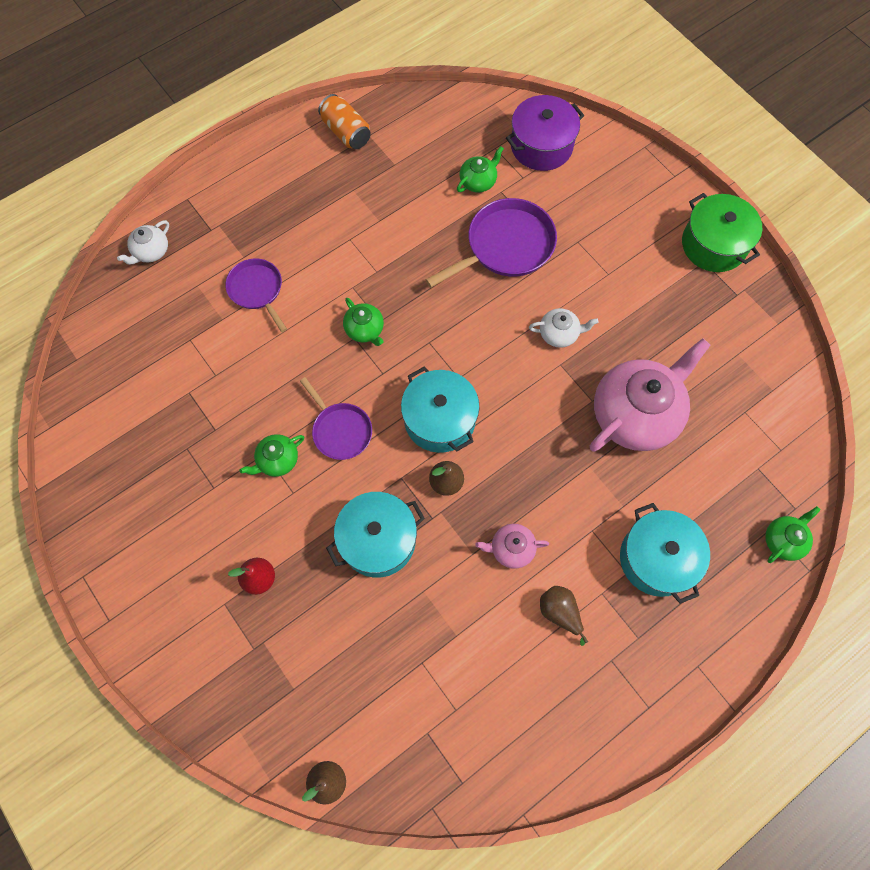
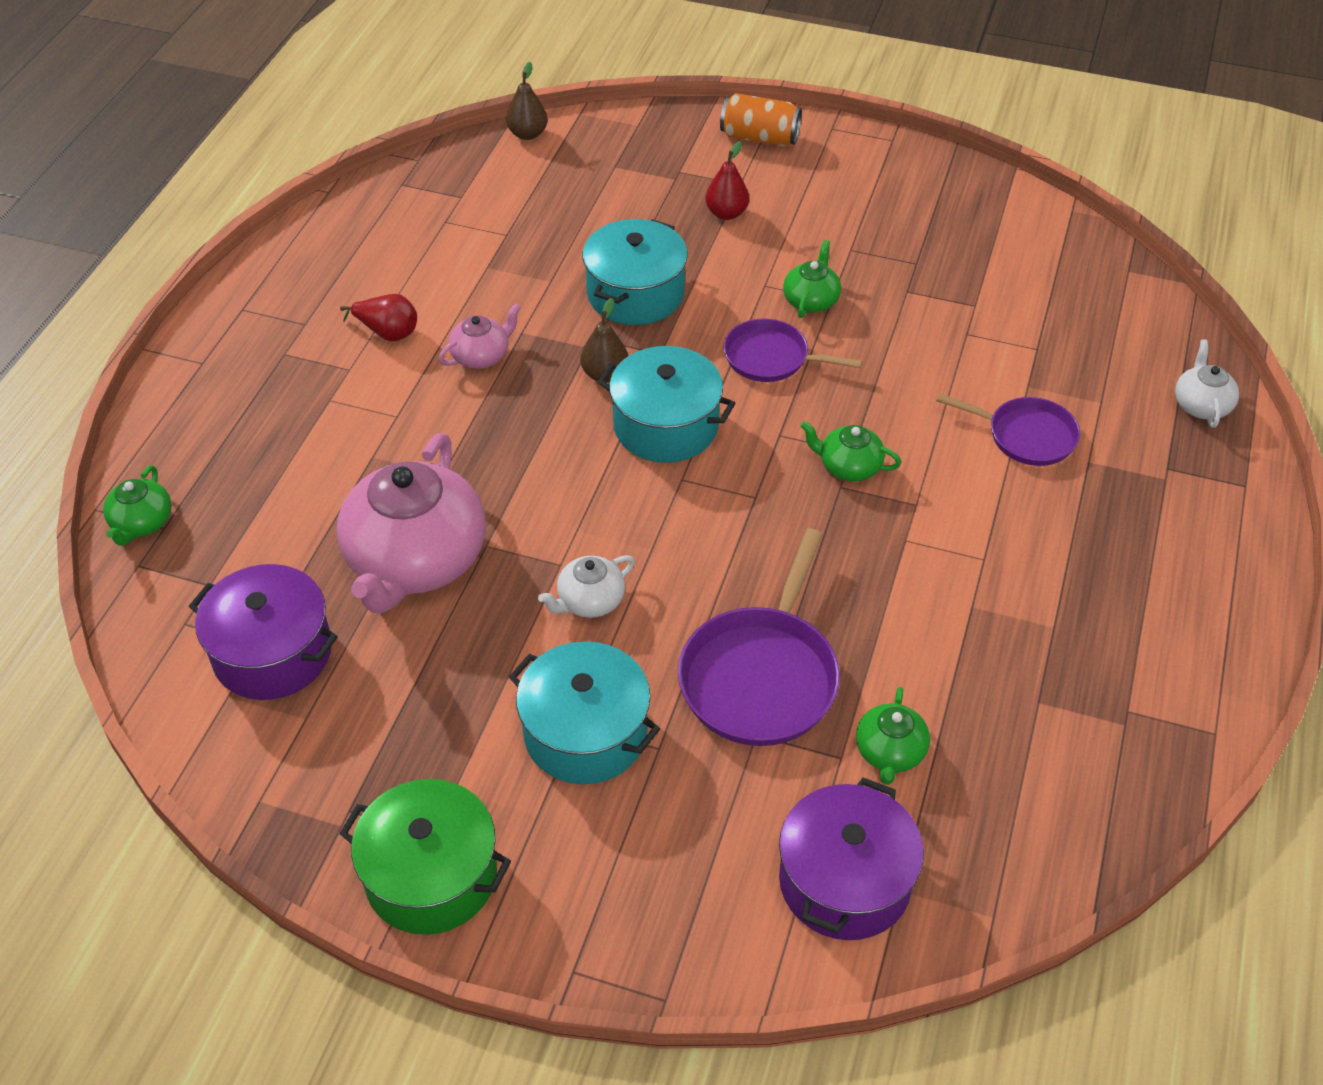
camera: 145 degrees right, 20 degrees down
orange can [318,94,371,149] -> orange can moved to [720,93,802,146]
brown pear [540,586,588,646] -> red pear [340,294,417,341]
turquoise pot [620,503,710,604] -> turquoise pot moved to [509,641,660,784]
none -> purple pot [189,564,338,700]

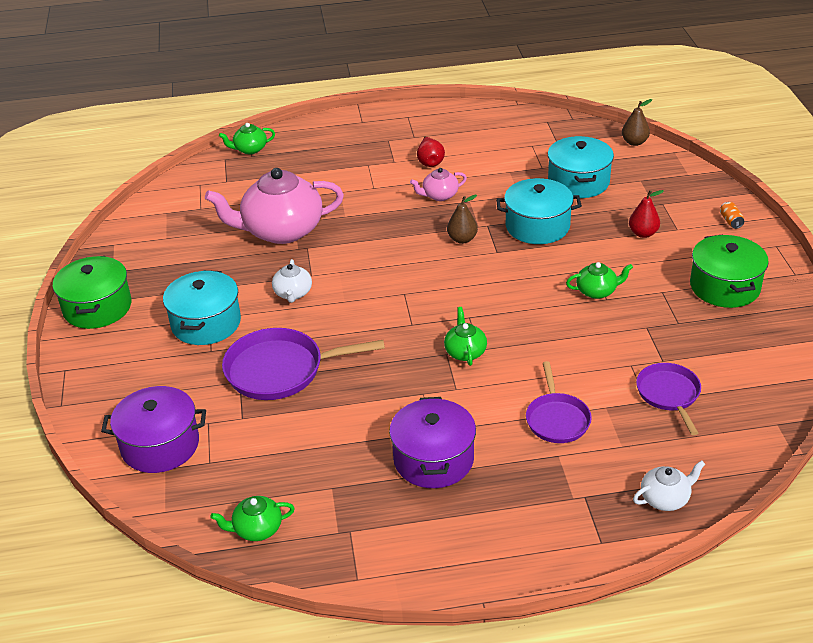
camera: 65 degrees right, 10 degrees down
purple pot [189,564,338,700] -> purple pot moved to [389,397,476,488]
pink teapot [439,303,521,369] -> pink teapot turned 135 degrees clockwise [410,168,467,201]
white teapot [538,555,635,618] -> white teapot turned 120 degrees counterclockwise [272,259,312,303]
turquoise pot [598,346,735,463] -> turquoise pot moved to [548,136,614,198]
orange can [720,93,802,146] -> orange can [720,202,744,229], size x0.52
purple pan [724,319,862,382] -> purple pan moved to [636,363,701,435]
green teapot [856,687,930,785] -> green teapot moved to [211,496,295,541]
none -> green pot [690,235,769,308]

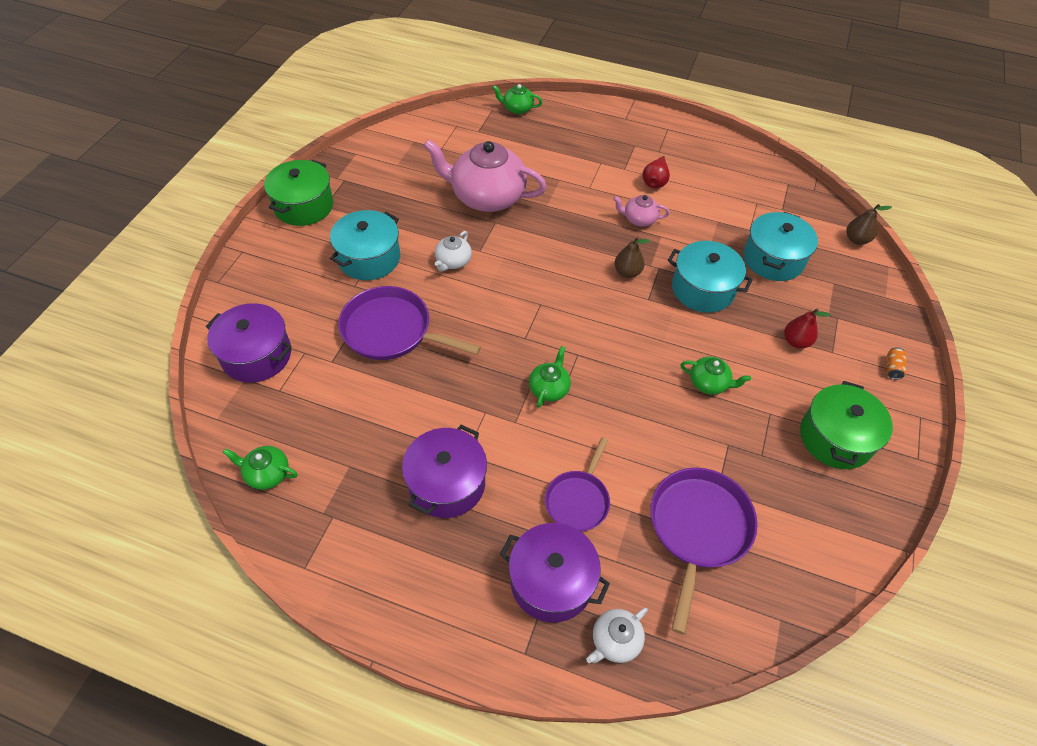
camera: 25 degrees right, 15 degrees up
white teapot [633,460,705,511] -> white teapot turned 135 degrees clockwise [586,608,648,663]
purple pan [636,363,701,435] -> purple pan [650,468,758,635], size x1.60
none -> purple pot [500,523,610,623]

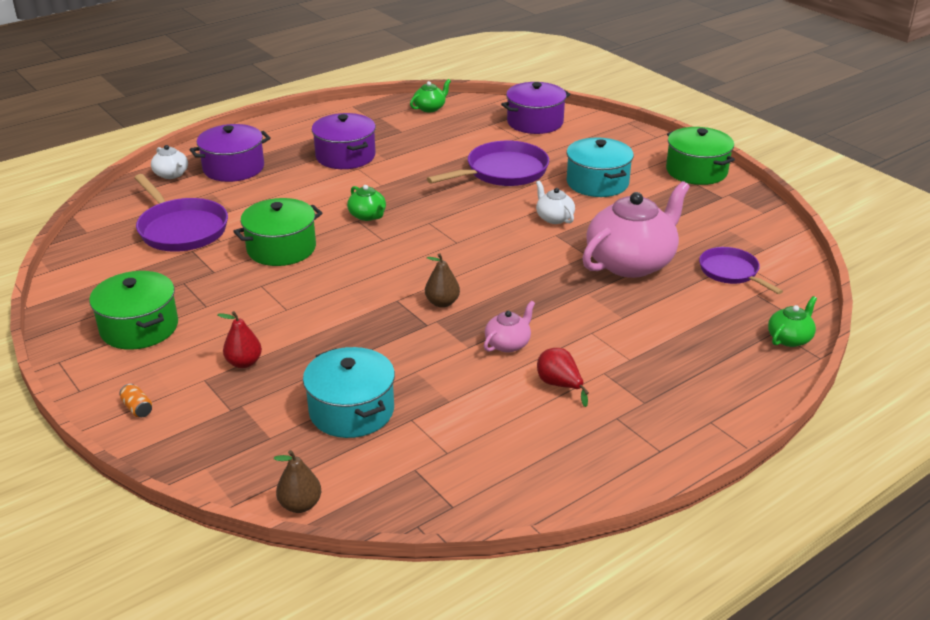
camera: 125 degrees right, 20 degrees down
purple pan [545,437,610,532] -> purple pan moved to [699,247,783,294]
white teapot [586,608,648,663] -> white teapot turned 150 degrees clockwise [151,145,188,179]
turquoise pot [668,241,753,313] -> none
green teapot [680,357,751,395] -> none
none -> green pot [233,198,323,266]

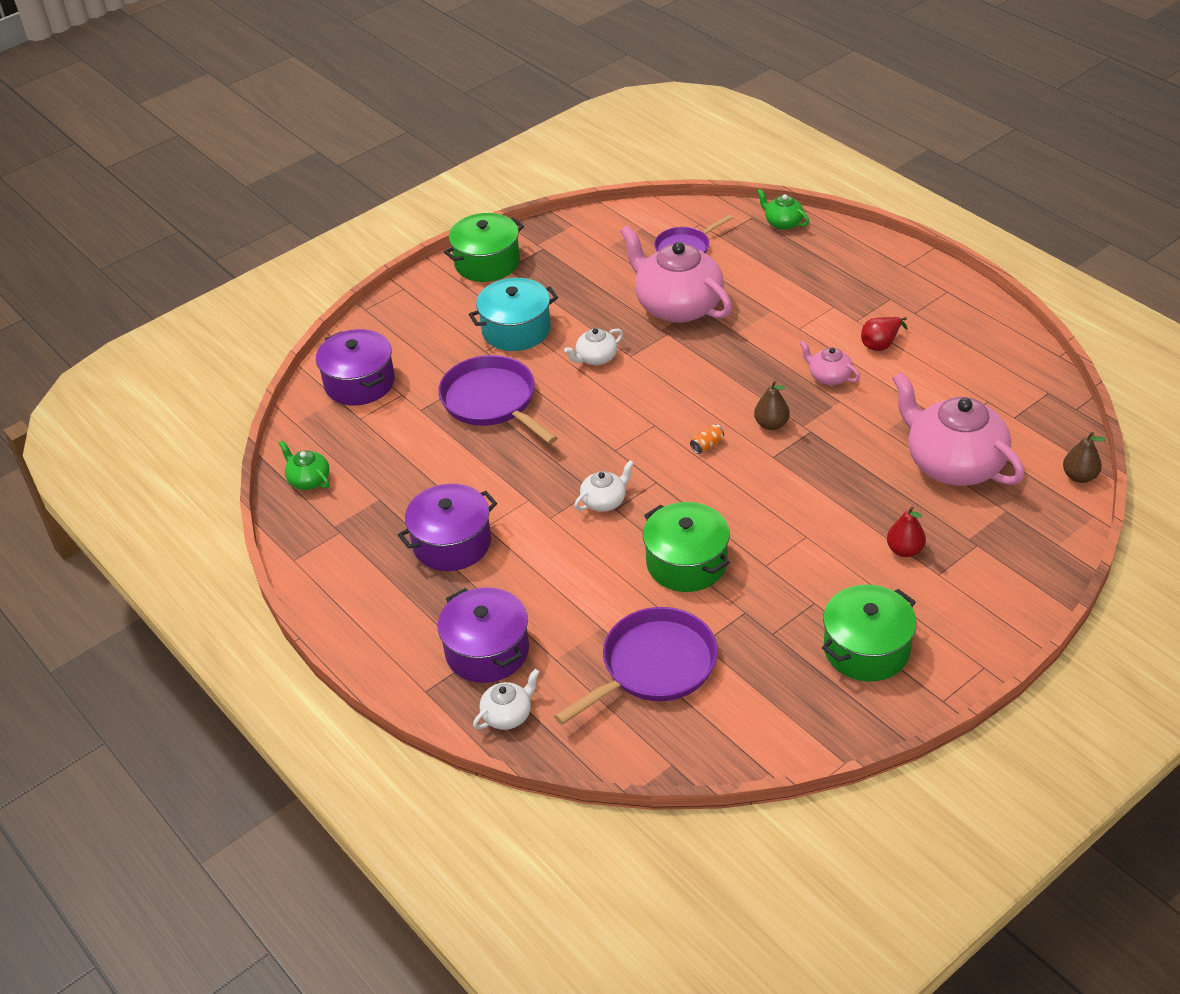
camera: 90 degrees left, 10 degrees up
orange can [119,384,152,417] -> orange can moved to [690,424,724,454]
turquoise pot [303,347,395,438] -> pink teapot [892,372,1025,486]
green teapot [347,185,386,221] -> white teapot [574,460,634,512]

